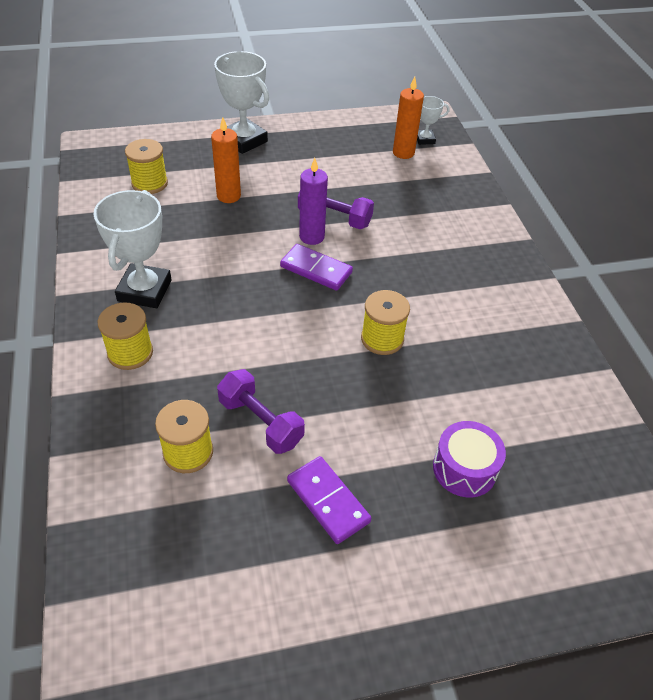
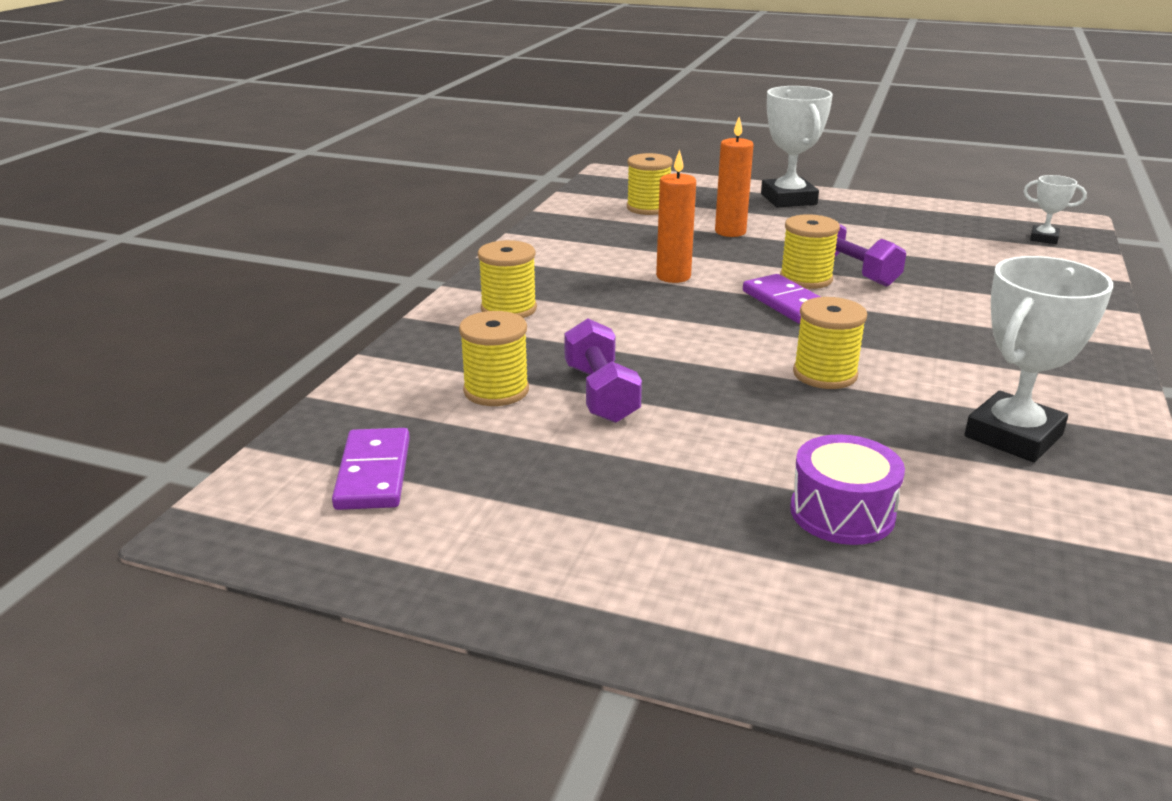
camera: 35 degrees right, 20 degrees down
white trophy [93,190,172,308] -> white trophy moved to [964,256,1113,462]
purple domino [287,456,372,544] -> purple domino moved to [332,428,410,510]
purple candle [299,158,328,245] -> yellow spool [780,214,840,289]
orange candle [393,77,424,159] -> orange candle moved to [656,149,696,283]

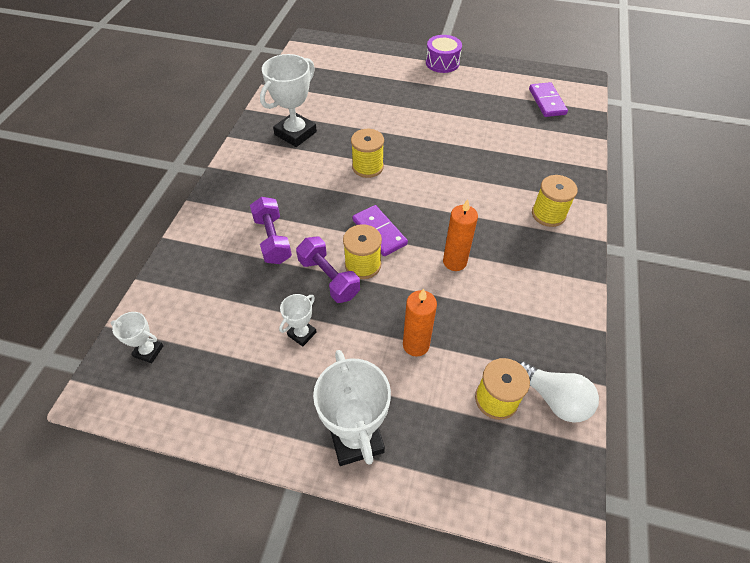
camera: 175 degrees right, 25 degrees up
yellow spool [459,311,529,406] -> none
purple dumbbell [564,319,642,423] -> purple dumbbell moved to [250,197,292,264]
purple drum [790,434,905,545] -> purple drum moved to [426,35,462,73]
none -> white trophy [279,294,317,347]
none -> white light bulb [519,361,599,423]

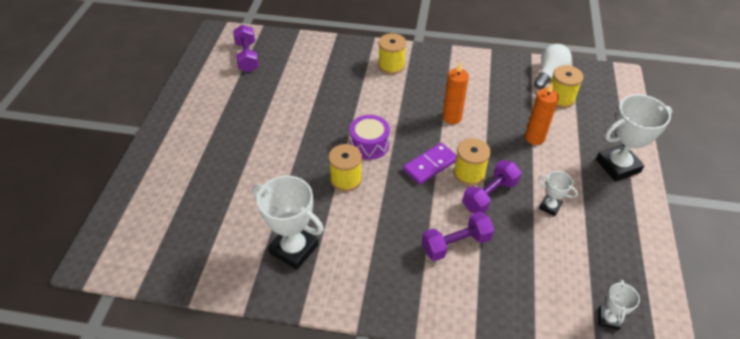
camera: 95 degrees left, 5 degrees down
purple drum [426,35,462,73] -> purple drum moved to [350,115,390,160]
purple domino [529,82,568,117] -> purple dumbbell [233,25,259,72]

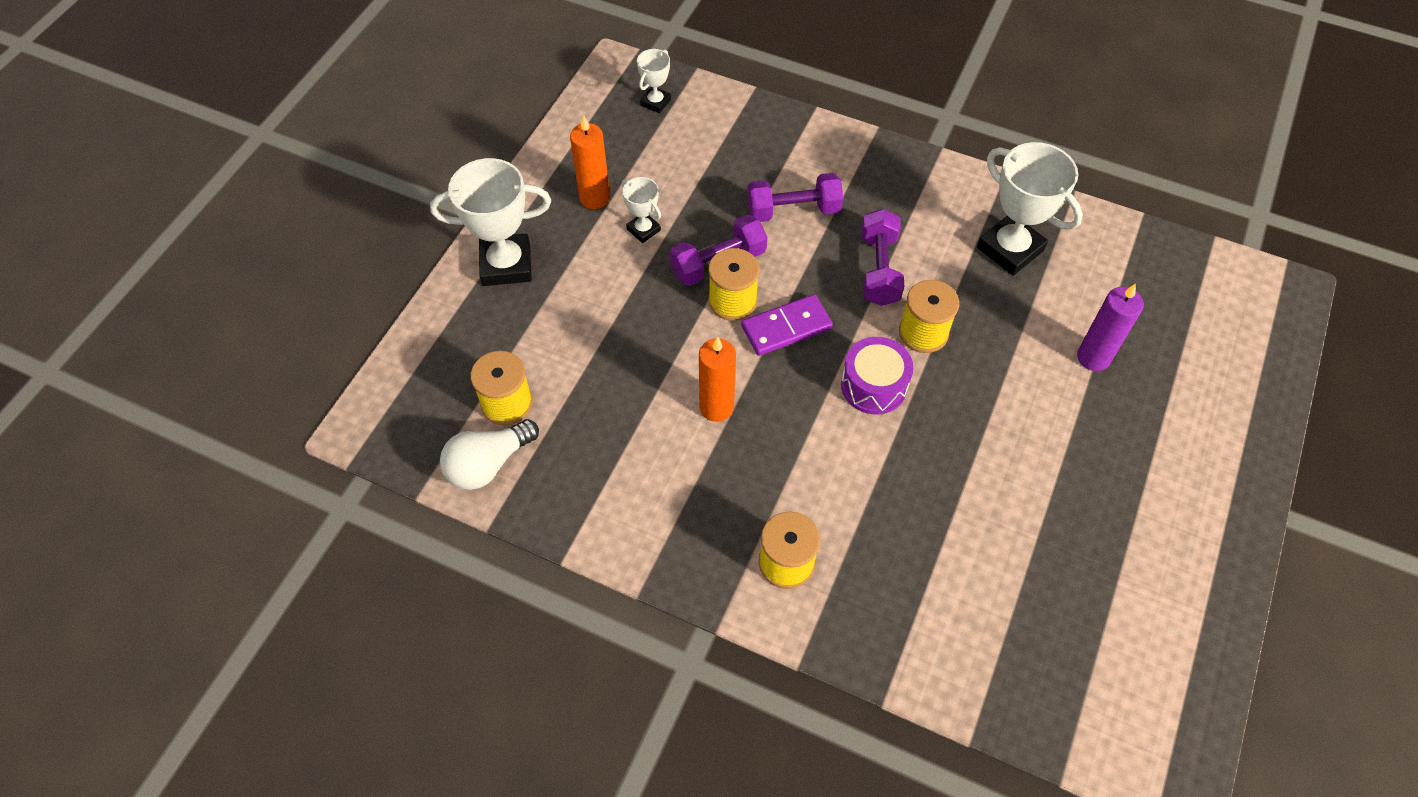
camera: 165 degrees left, 10 degrees up
purple dumbbell [233,25,259,72] -> purple dumbbell moved to [861,209,904,306]
orange candle [525,83,559,145] -> orange candle moved to [570,116,610,209]
none -> purple candle [1077,283,1144,371]

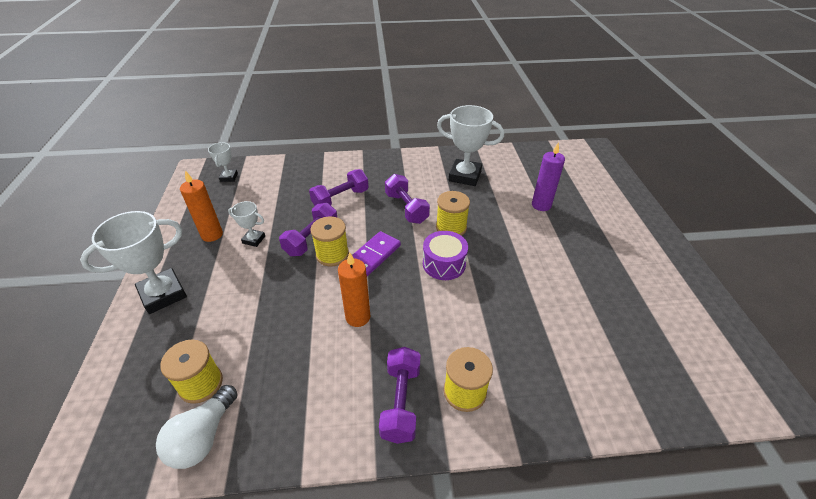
camera: 30 degrees left, 15 degrees down
none -> purple dumbbell [379,347,421,444]

